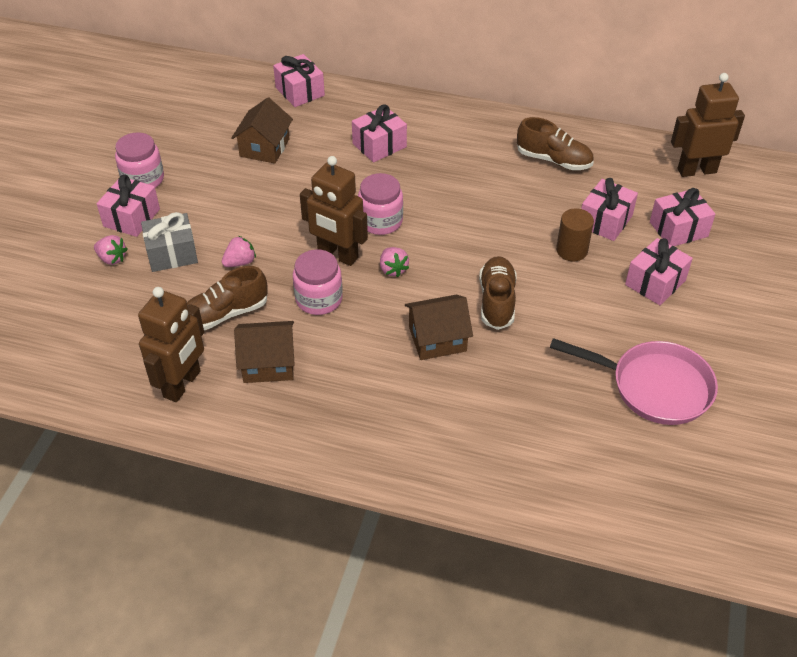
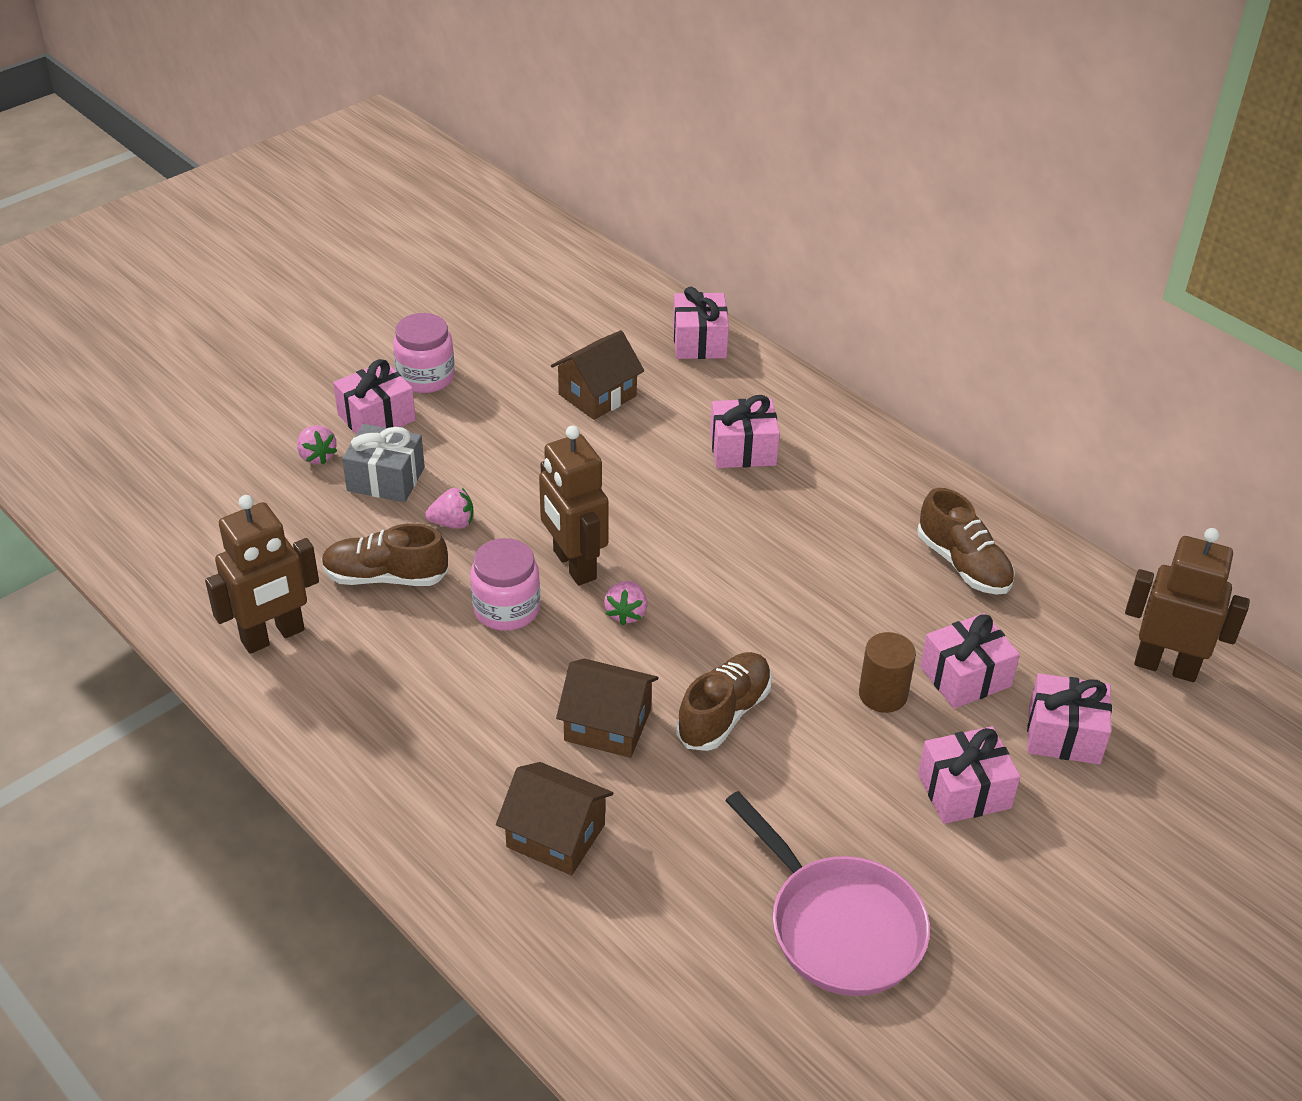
camera: 30 degrees right, 5 degrees down
brown house [234,321,295,383] -> brown house moved to [496,762,613,875]
pink jar [358,173,403,235] -> none

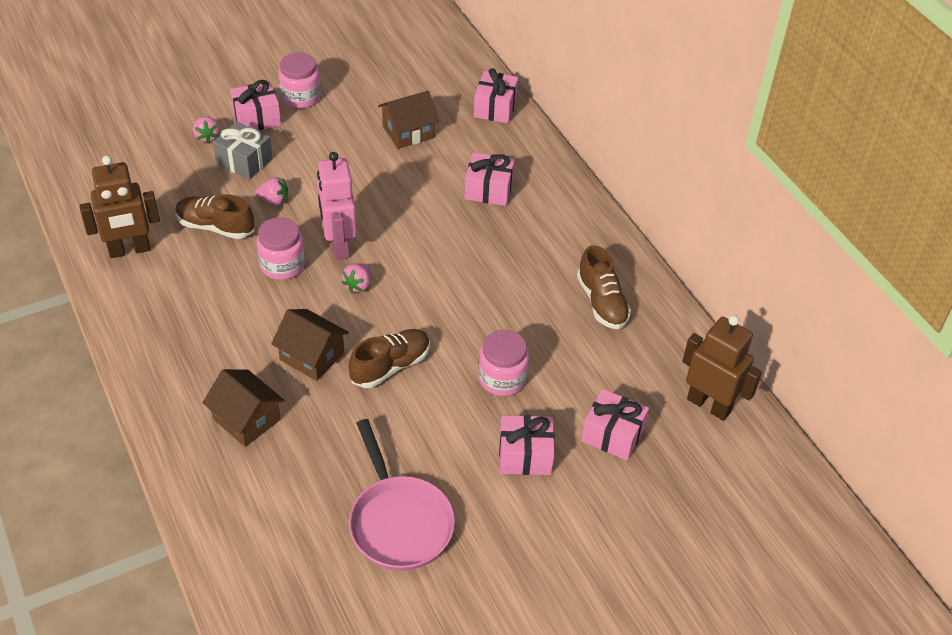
camera: 15 degrees right, 5 degrees up
brown robot [539,426,609,585] -> pink robot [317,152,357,260]
brown cylinder [859,632,916,713] -> pink jar [478,330,529,396]
pink gift [920,613,1020,708] -> none

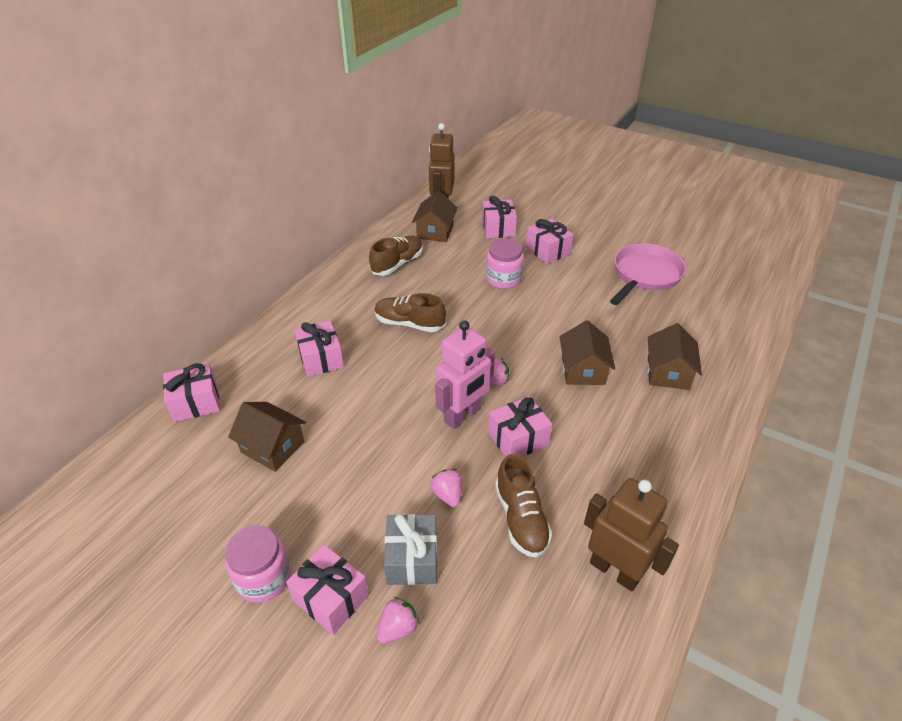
camera: 120 degrees left, 5 degrees down
pink jar [256,217,305,280] -> pink gift [488,396,552,457]
brown shoe [349,329,430,388] -> brown shoe moved to [374,293,446,332]
none -> brown house [412,190,458,242]

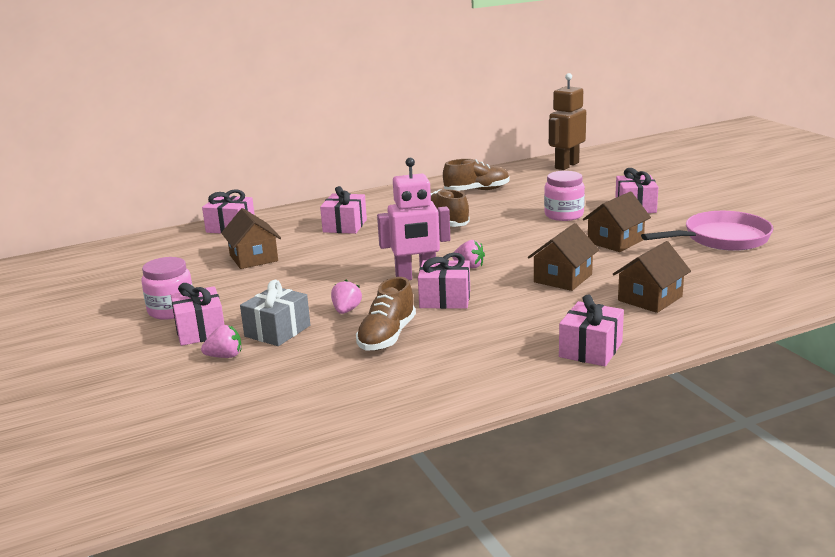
camera: 35 degrees right, 20 degrees down
brown house [412,190,458,242] -> brown house moved to [583,192,651,252]
pink gift [482,196,517,238] -> pink gift moved to [559,295,624,366]
brown robot [584,478,679,592] -> none

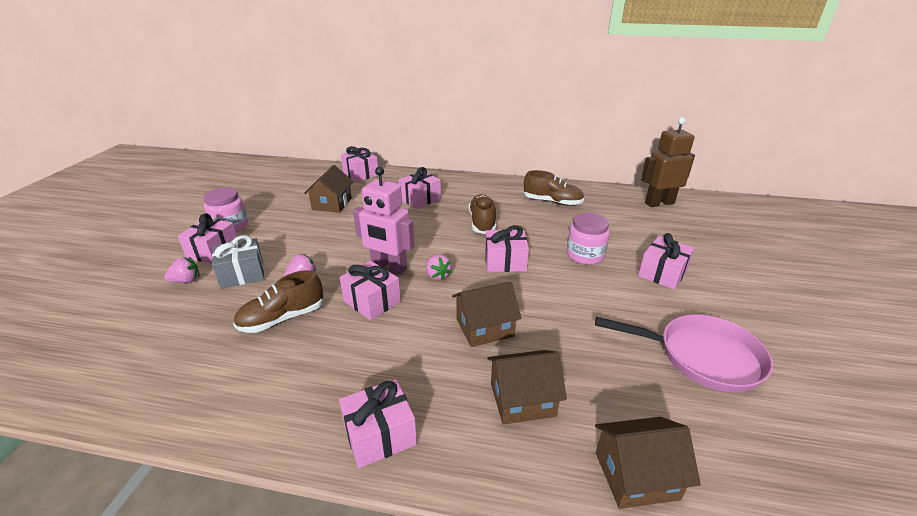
camera: 35 degrees right, 10 degrees up
pink strawberry [201,325,241,358] -> pink strawberry turned 45 degrees counterclockwise [164,257,199,283]
brown house [583,192,651,252] -> brown house moved to [595,417,701,509]
none -> pink gift [485,225,529,272]

